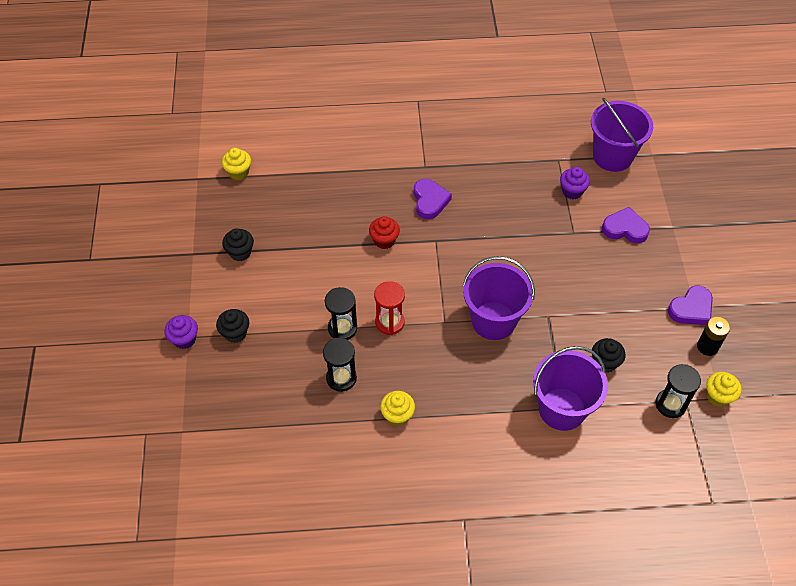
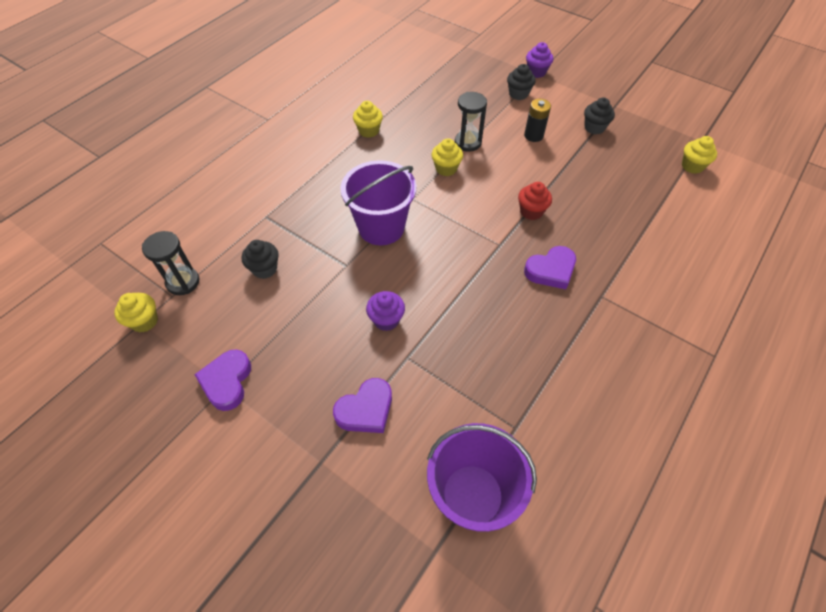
camera: 130 degrees right, 0 degrees up
black hourglass [323,338,357,392] -> none
red hourglass [374,281,405,335] -> yellow cupcake [431,138,463,176]
purple heart [414,179,452,219] -> purple heart turned 60 degrees counterclockwise [524,246,576,289]
purple bucket [533,346,608,431] -> none
purple cupcake [560,167,590,199] -> purple cupcake moved to [366,291,405,331]
black battery [697,317,730,356] -> black battery moved to [524,99,551,142]

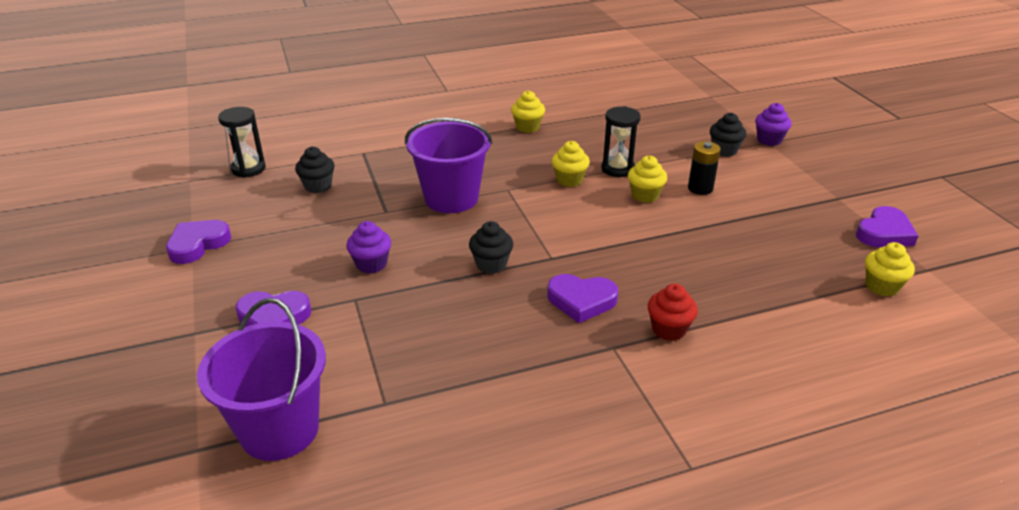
camera: 35 degrees right, 20 degrees down
yellow cupcake [114,293,158,332] -> yellow cupcake moved to [628,156,667,203]
red cupcake [518,182,552,220] -> red cupcake moved to [648,284,698,341]
black cupcake [584,97,615,134] -> black cupcake moved to [469,221,513,274]
none -> purple heart [856,206,918,247]

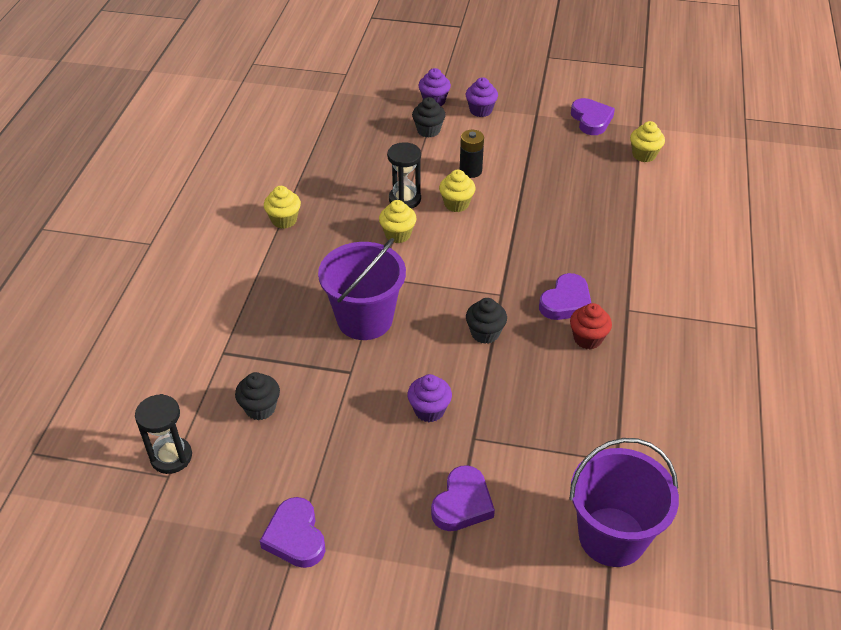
camera: 60 degrees left, 10 degrees up
red cupcake [648,284,698,341] -> red cupcake moved to [570,303,612,349]
none -> purple cupcake [466,77,498,117]

